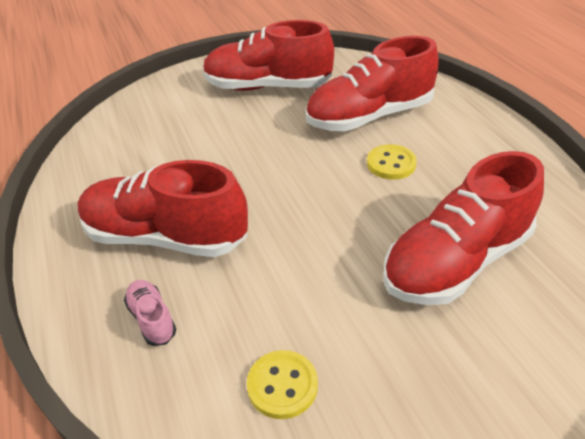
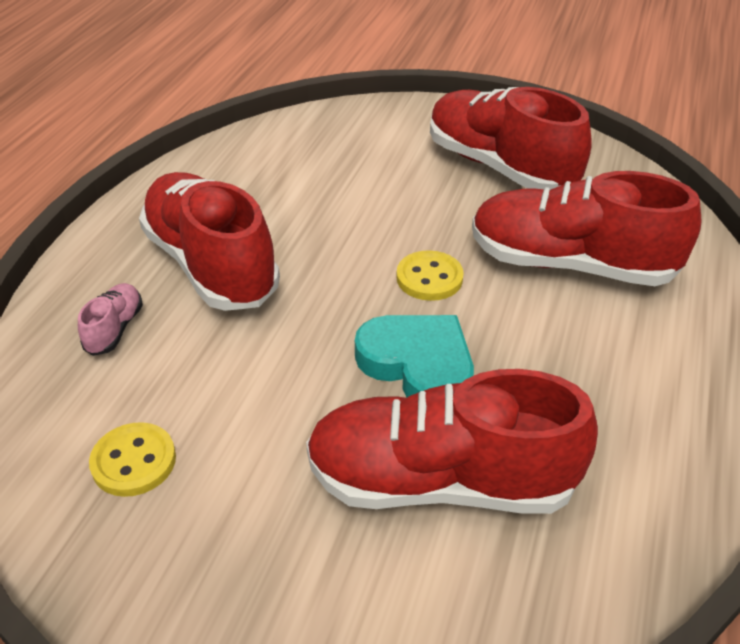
camera: 40 degrees right, 0 degrees up
yellow button [367,144,417,180] -> yellow button moved to [396,250,464,301]
none -> turquoise heart [355,315,474,398]

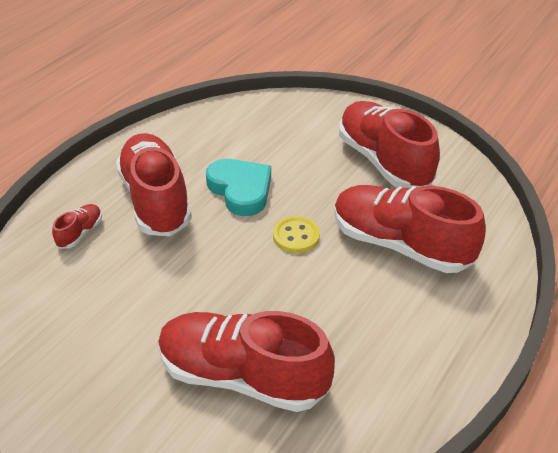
camera: 15 degrees right, 0 degrees up
pink shoe [78,283,143,356] -> red shoe [52,204,102,249]
yellow button [89,422,176,497] -> none
turquoise heart [355,315,474,398] -> turquoise heart moved to [206,159,271,216]

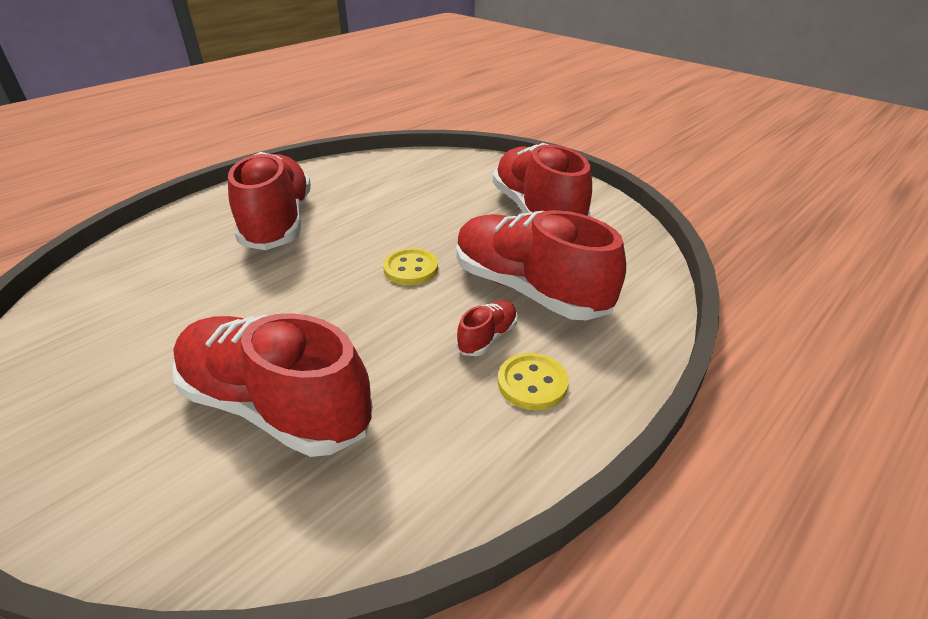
camera: 10 degrees right, 5 degrees down
red shoe [52,204,102,249] -> red shoe moved to [457,300,518,356]
turquoise heart [206,159,271,216] -> none
none -> yellow button [498,353,569,410]

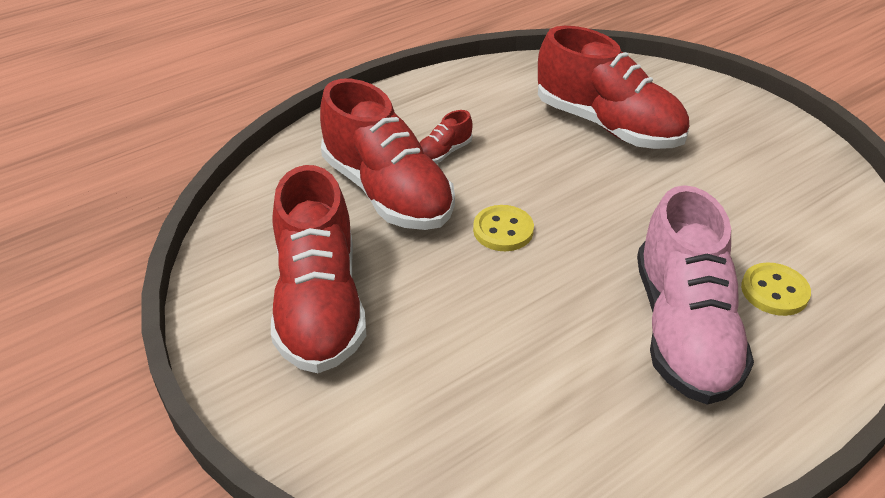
camera: 170 degrees left, 5 degrees up
red shoe [228,152,311,250] -> pink shoe [637,185,754,405]
yellow button [498,353,569,410] -> yellow button moved to [741,262,811,316]

